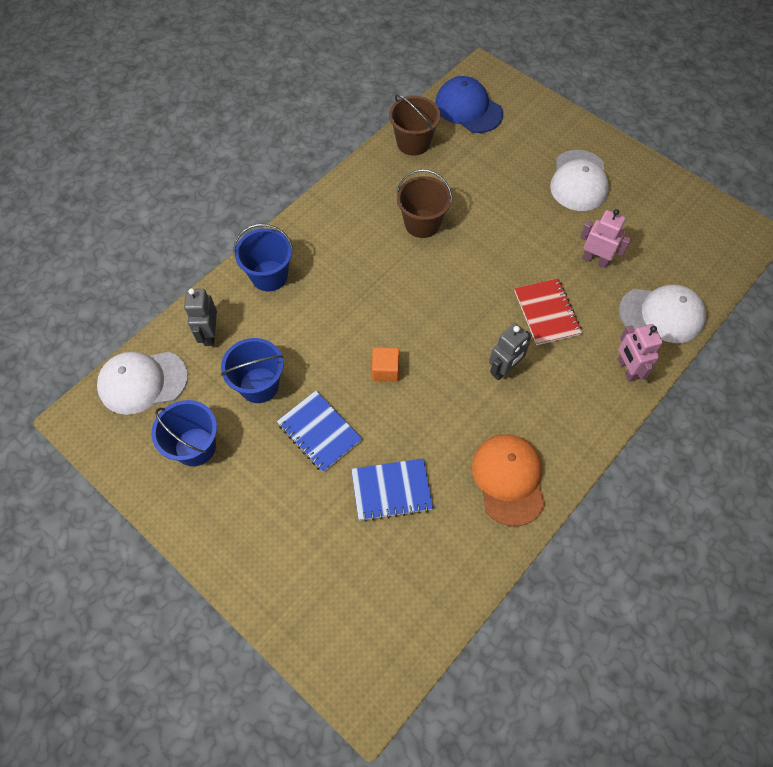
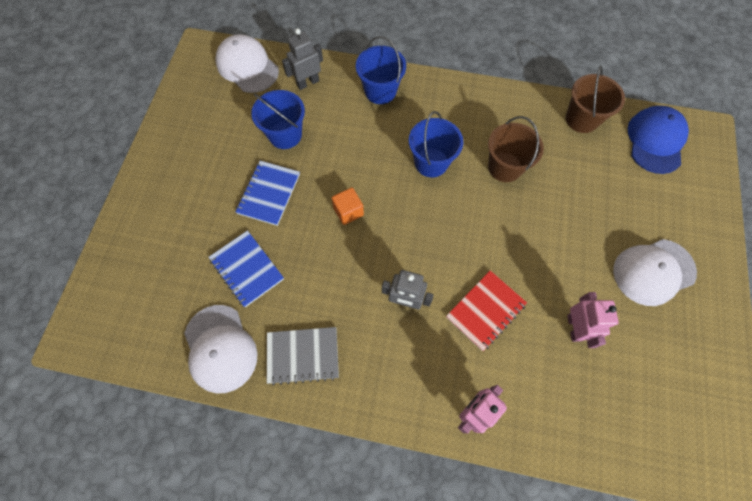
camera: 60 degrees right, 5 degrees up
blue bucket [152,400,217,466] -> blue bucket moved to [409,111,463,177]
orange cap [472,434,545,526] -> grey notebook [267,327,339,386]
white cap [619,284,706,343] -> white cap moved to [184,305,257,393]

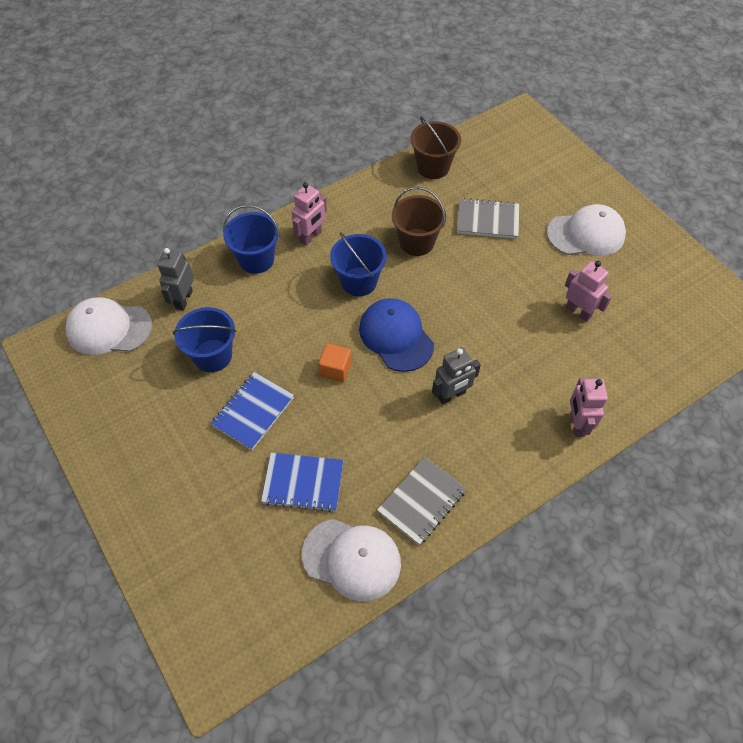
camera: 45 degrees left, 10 degrees down
blue notebook [236,161,300,226] -> blue notebook turned 60 degrees clockwise [211,372,294,450]
red notebook [446,270,527,351] -> none
white cap [613,239,697,306] -> white cap turned 120 degrees counterclockwise [547,204,626,256]
blue cap [628,106,689,174] -> blue cap moved to [359,298,434,372]
none -> pink robot [291,182,327,246]
none -> grey notebook [457,198,519,239]

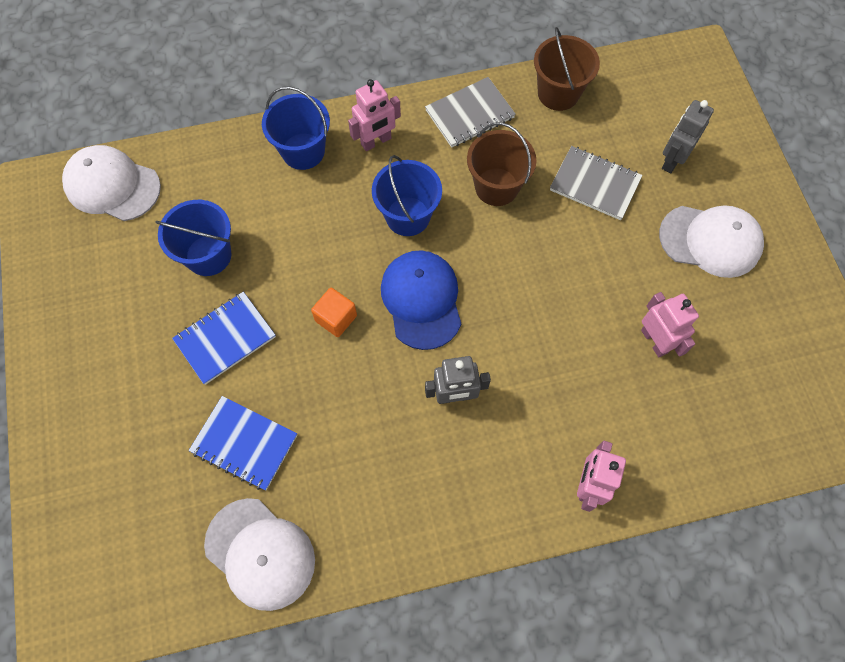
camera: 20 degrees right, 10 degrees up
grey robot [158,248,194,311] -> grey robot moved to [662,100,714,173]
grey notebook [377,457,467,545] -> grey notebook moved to [425,77,516,148]

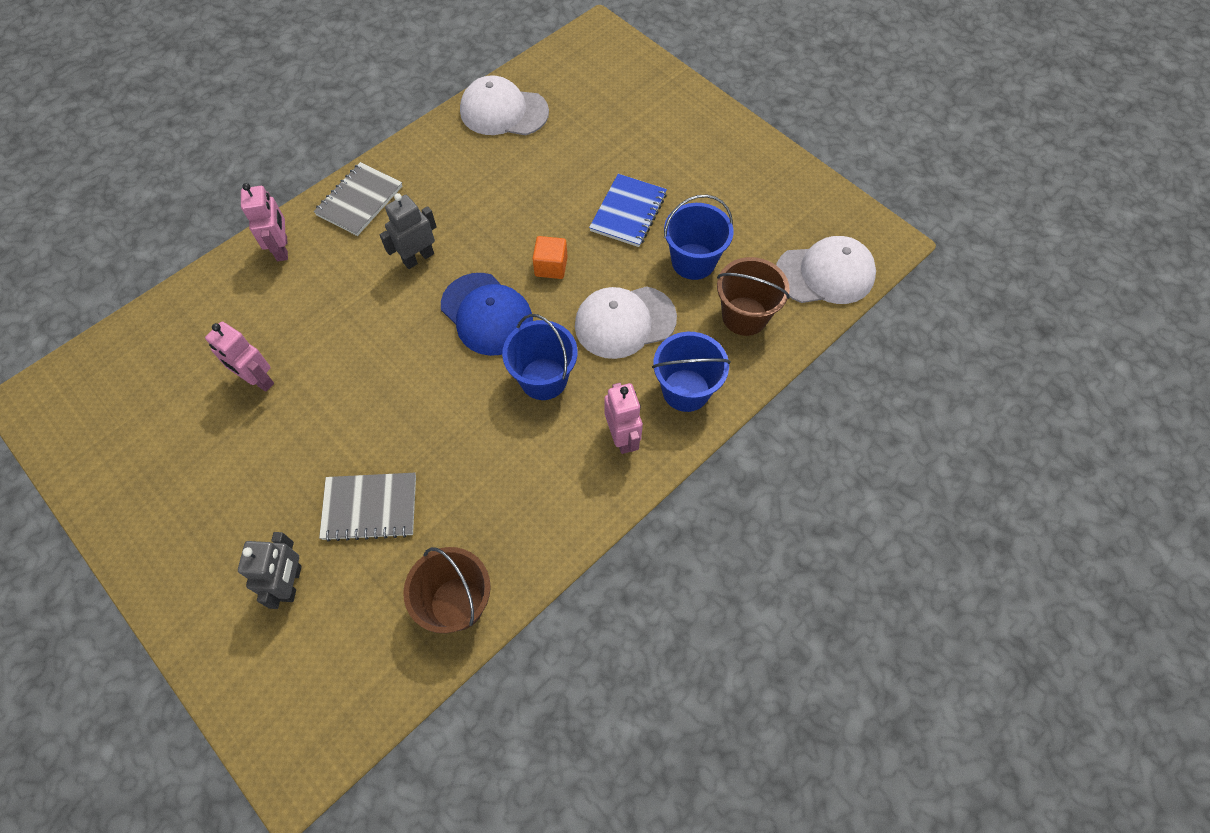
camera: 150 degrees right, 5 degrees down
blue notebook [189,396,297,490] -> none
pink robot [348,79,401,151] -> pink robot turned 135 degrees clockwise [604,383,643,454]
grey notebook [425,77,516,148] -> grey notebook moved to [314,162,402,236]
brown bucket [467,122,536,206] -> brown bucket moved to [717,257,790,336]
white cap [659,205,764,278] -> white cap moved to [575,286,677,359]

